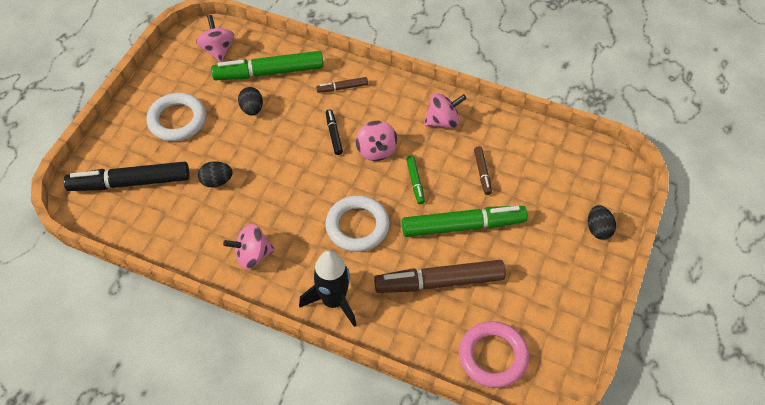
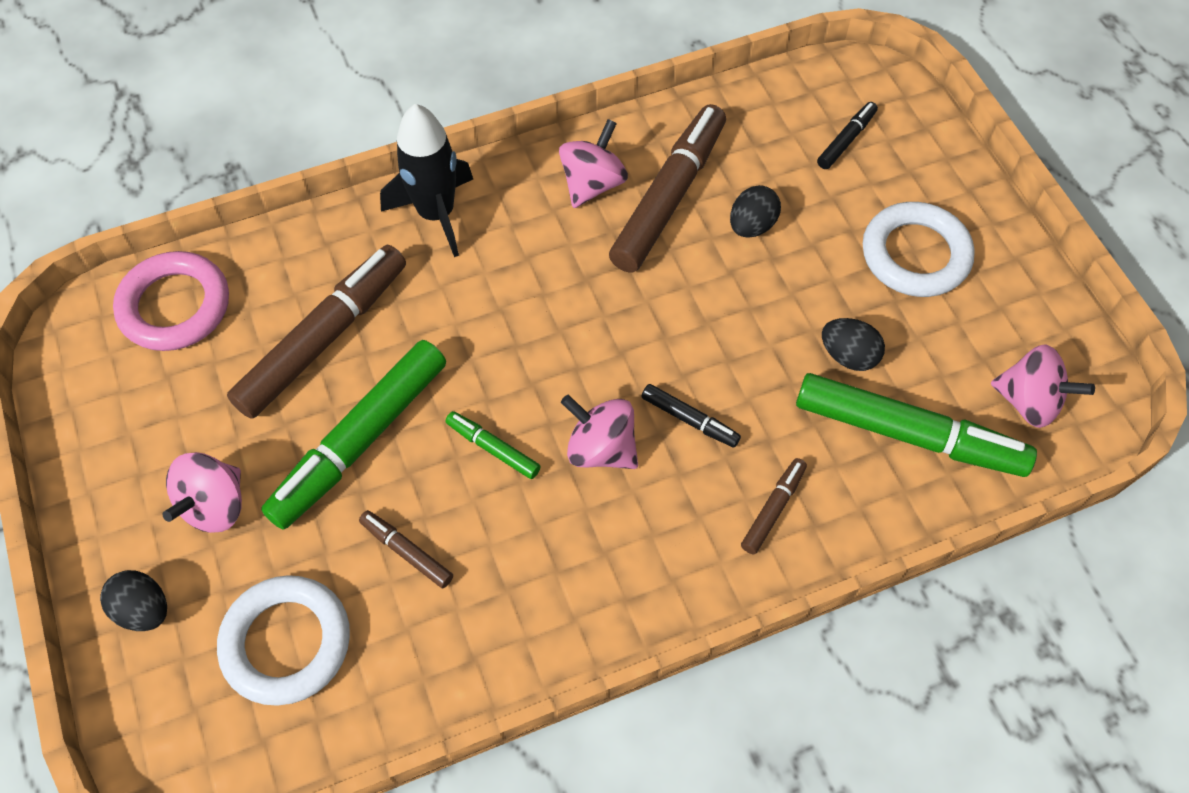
camera: 135 degrees right, 5 degrees up
black marker [64,162,189,191] -> black marker [817,102,878,169], size x0.46
green marker [211,51,324,80] -> green marker turned 75 degrees clockwise [796,373,1037,477]
white ring [325,195,389,252] -> white ring moved to [217,575,350,706]
pink spinning top [424,93,467,128] -> pink spinning top moved to [162,452,242,533]
none -> brown marker [609,104,726,272]

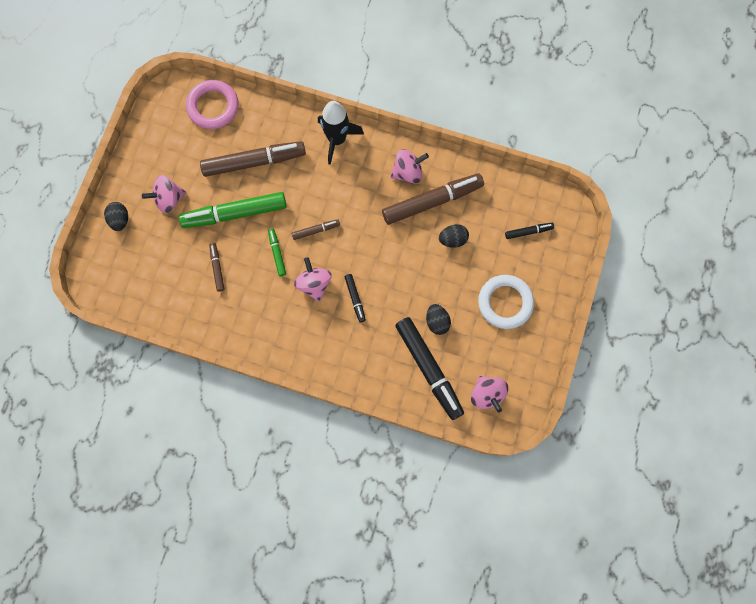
camera: 40 degrees right, 15 degrees up
white ring [217,575,350,706] -> none
brown marker [741,458,807,554] -> brown marker moved to [291,219,340,240]
green marker [796,373,1037,477] -> black marker [395,317,464,420]

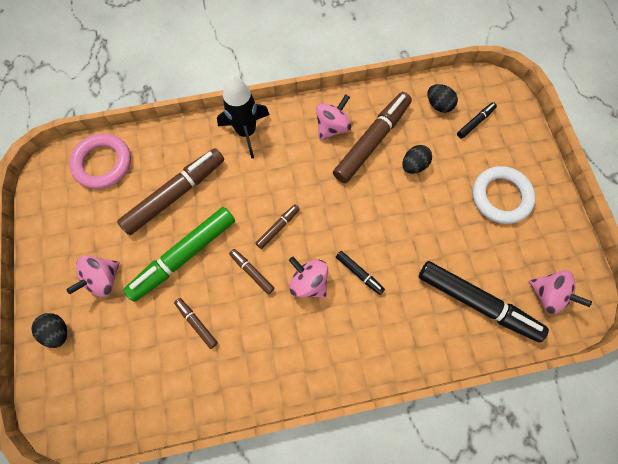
camera: 30 degrees left, 5 degrees down
green marker [268,228,286,276] -> brown marker [229,249,275,294]
black egg [426,304,451,335] -> black egg moved to [427,84,458,113]

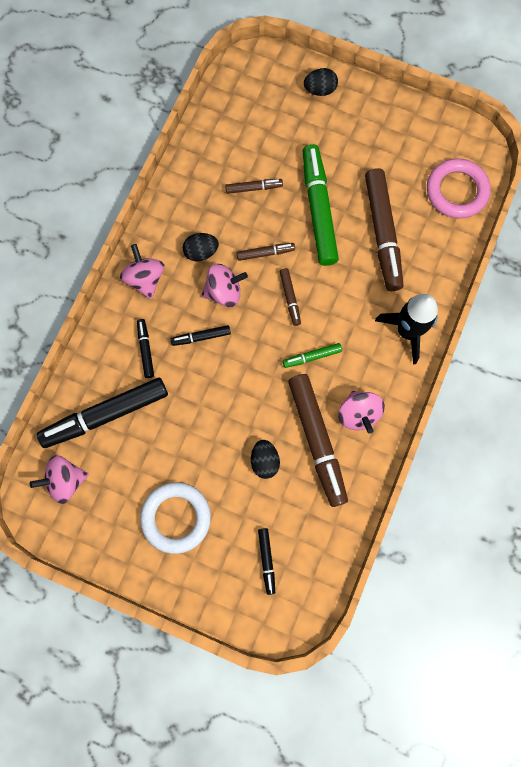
camera: 125 degrees right, 5 degrees up
pink spinning top [66,255,120,297] -> pink spinning top moved to [120,244,164,299]
black egg [427,84,458,113] -> black egg moved to [183,233,219,261]
none -> black marker [137,319,154,378]
none -> green marker [283,343,342,368]

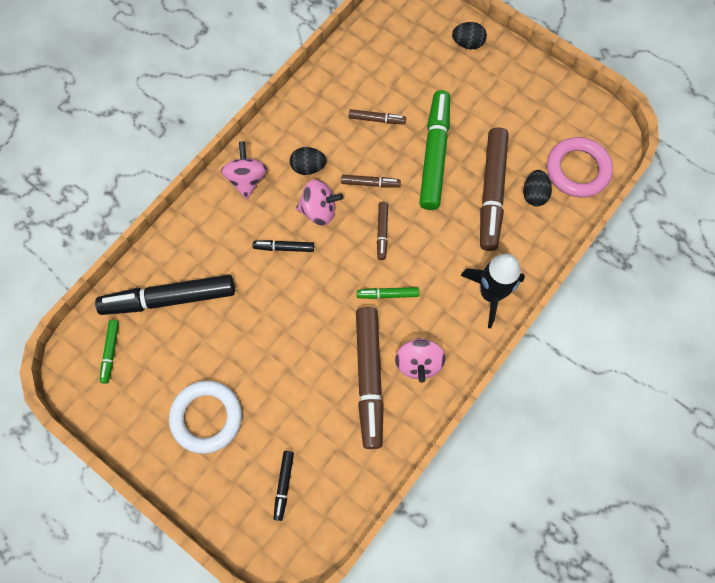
camera: 15 degrees right, 5 degrees down
pink spinning top [30,455,89,504] -> green marker [100,320,119,384]
black marker [137,319,154,378] -> none
black egg [251,440,280,479] -> black egg moved to [523,170,552,206]

